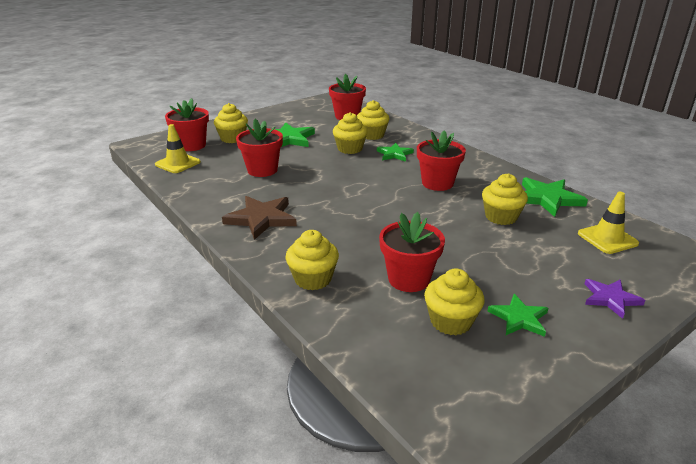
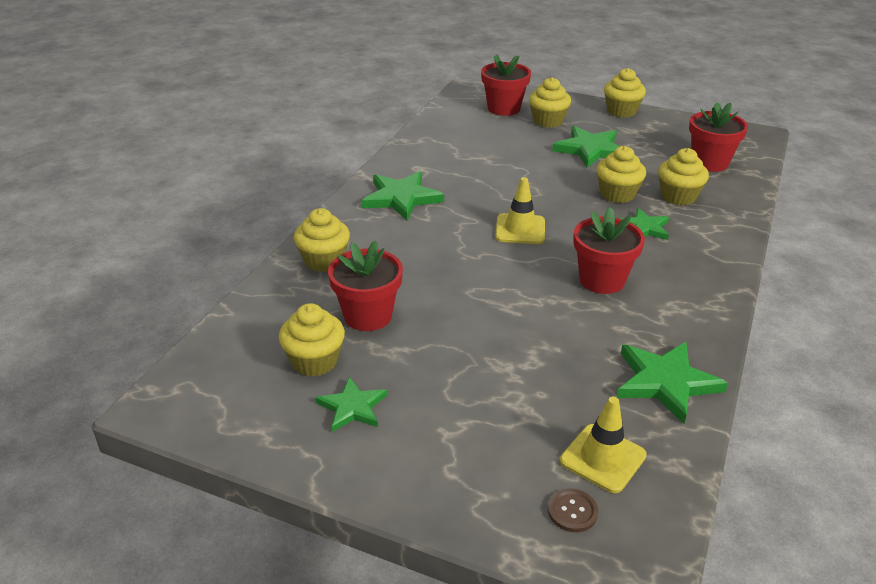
camera: 60 degrees right, 5 degrees up
yellow traffic cone [155,124,201,173] -> yellow traffic cone moved to [495,177,545,244]
brown star [222,196,297,240] -> green star [362,171,444,220]
red flower pot [236,119,283,177] -> none
yellow cupcake [482,173,528,225] -> yellow cupcake moved to [604,68,646,117]
purple star [585,279,645,319] -> none
none -> brown button [548,488,598,532]

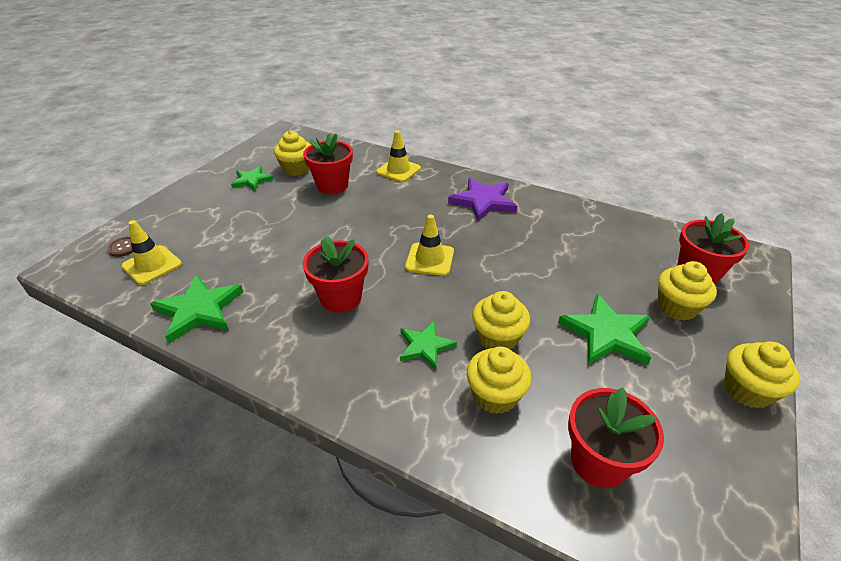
camera: 95 degrees right, 5 degrees up
yellow cupcake [294,208,350,272] -> yellow traffic cone [376,130,421,182]
green star [362,171,444,220] -> purple star [448,178,517,222]

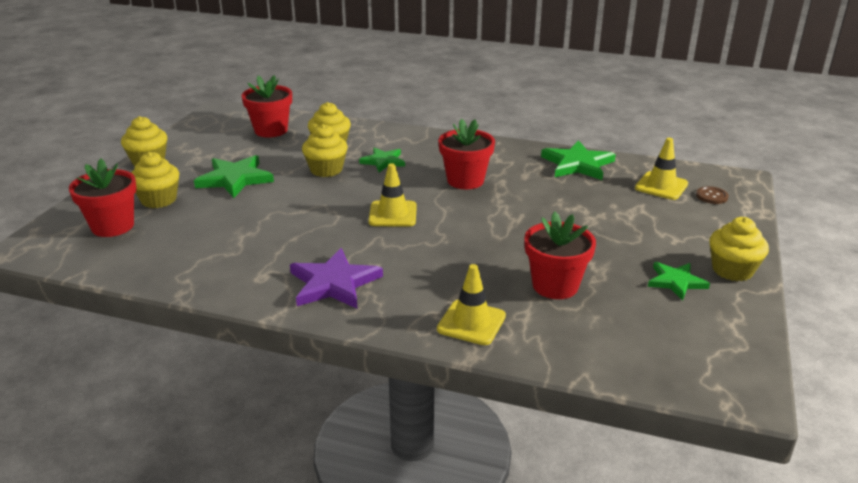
camera: 170 degrees right, 10 degrees down
yellow cupcake [274,131,311,176] -> yellow cupcake moved to [709,217,769,281]

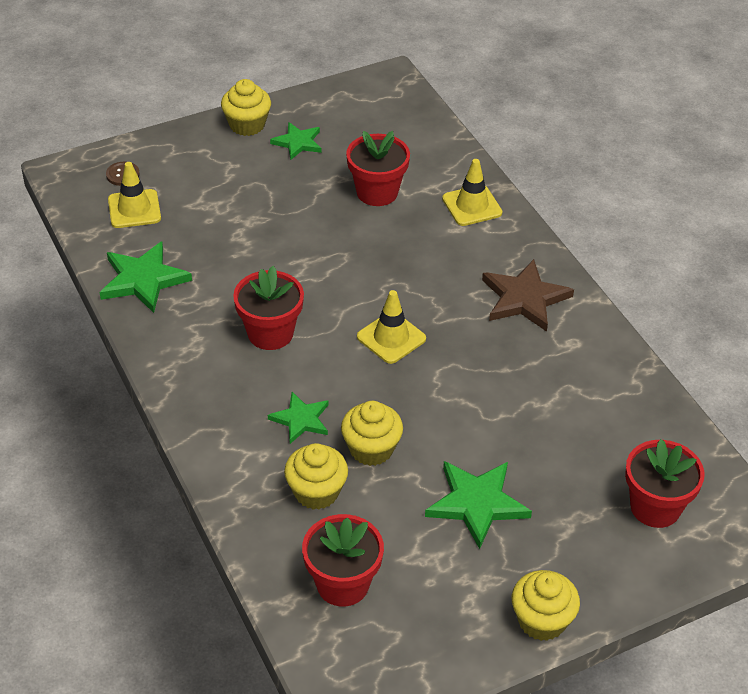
camera: 135 degrees left, 15 degrees up
yellow cupcake [131,152,179,208] -> none
purple star [290,248,383,309] -> brown star [482,259,574,332]

